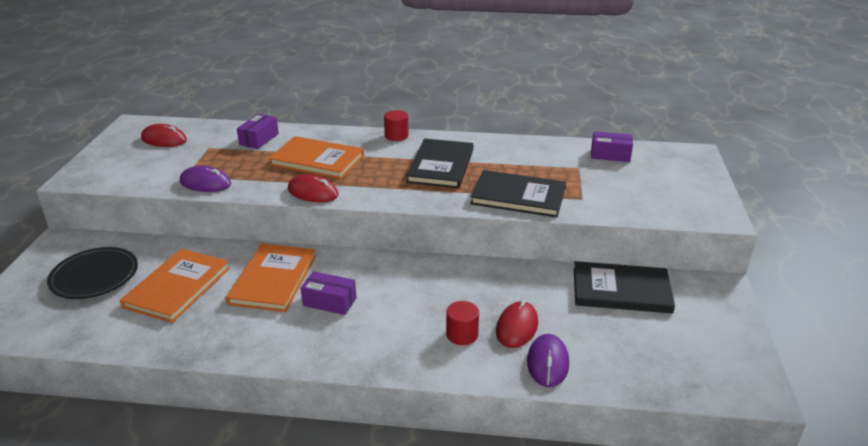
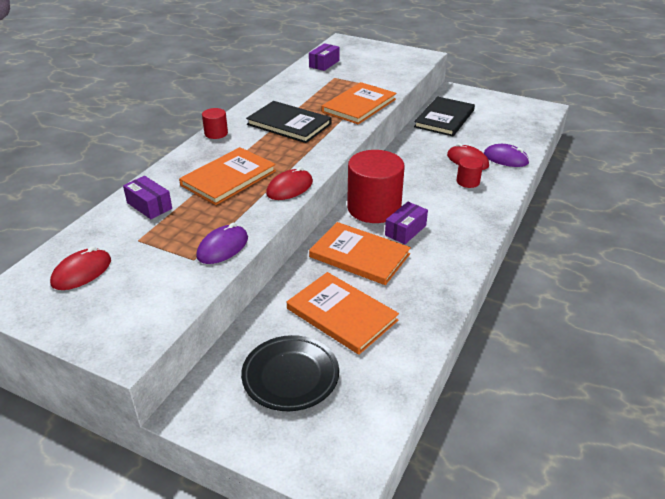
camera: 70 degrees left, 5 degrees up
black book [470,170,566,217] -> orange book [322,82,396,124]
none -> red cylinder [347,150,405,223]

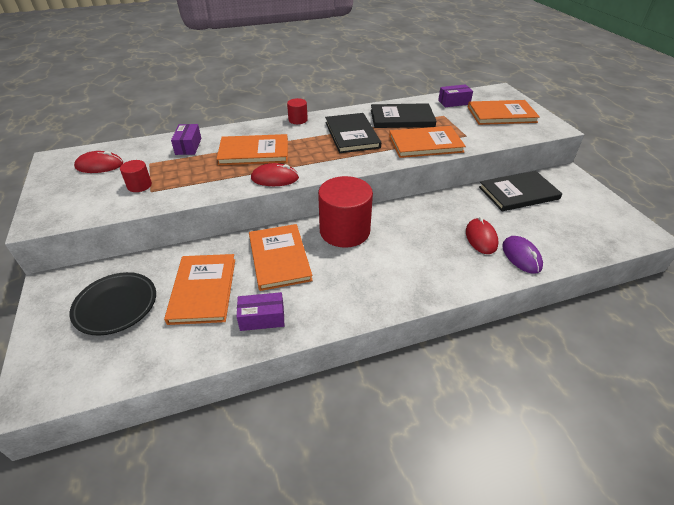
camera: 45 degrees right, 5 degrees up
purple mouse [196,223,248,264] -> none
purple box [385,202,428,244] -> purple box moved to [237,292,285,331]
red cylinder [456,157,483,188] -> red cylinder moved to [120,160,152,192]
none -> black book [371,103,436,128]
none -> orange book [468,100,540,125]

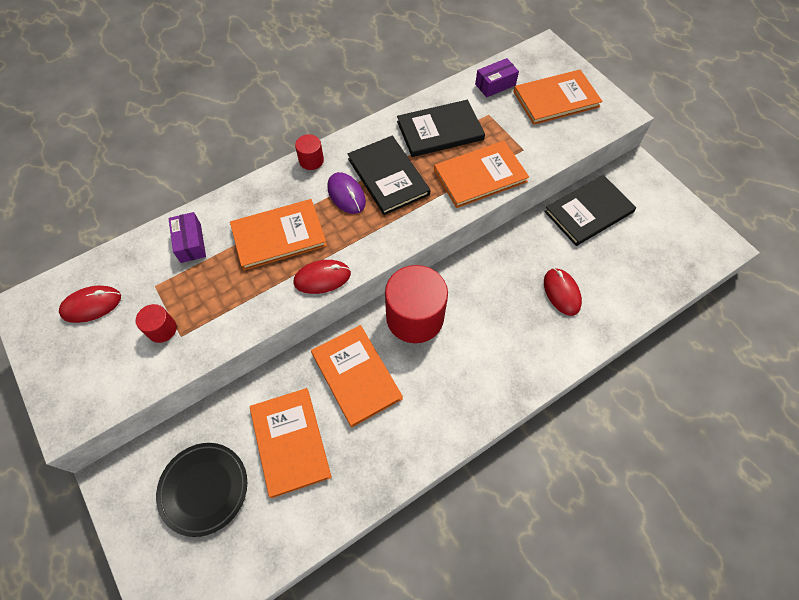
camera: 15 degrees left, 20 degrees up
purple box [237,292,285,331] -> none
purple mouse [502,236,543,274] -> purple mouse moved to [327,172,366,214]

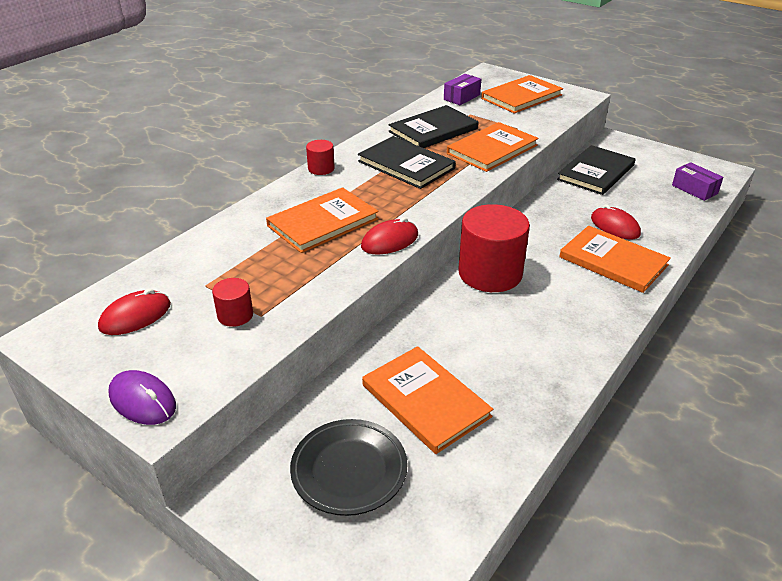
camera: 20 degrees left, 25 degrees down
purple box [168,212,206,263] -> purple box moved to [672,162,723,201]
orange book [311,325,403,427] -> orange book moved to [559,226,671,293]
purple mouse [327,172,366,214] -> purple mouse moved to [108,370,176,425]

